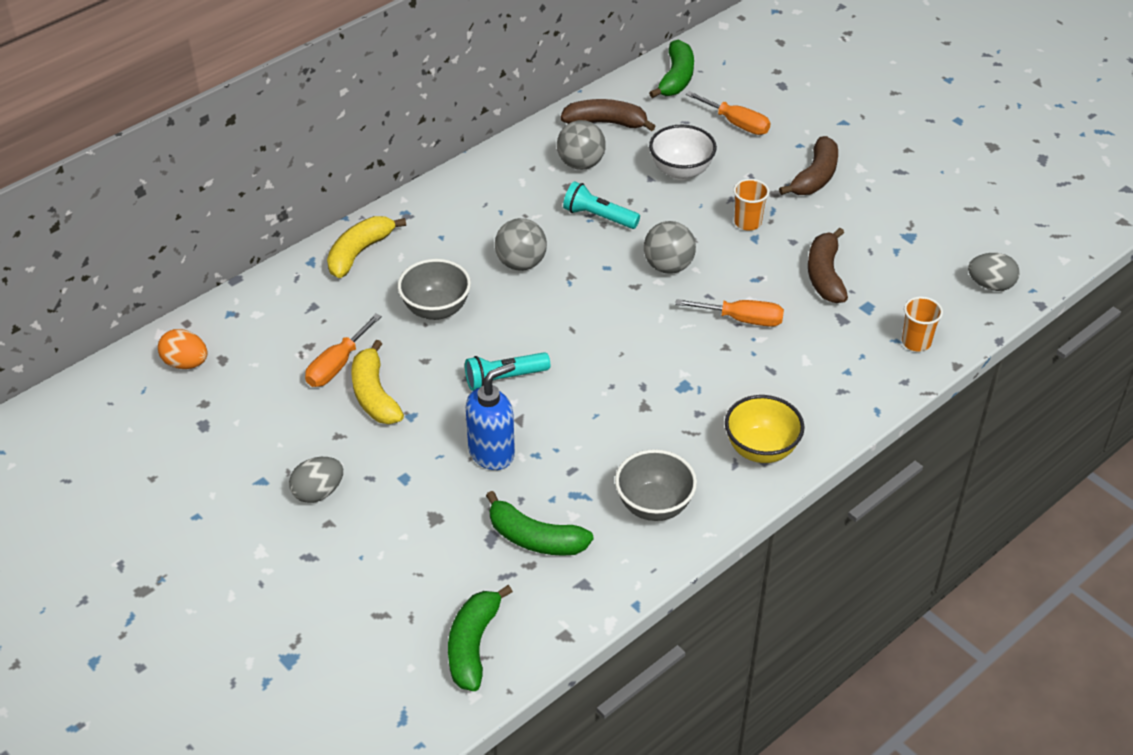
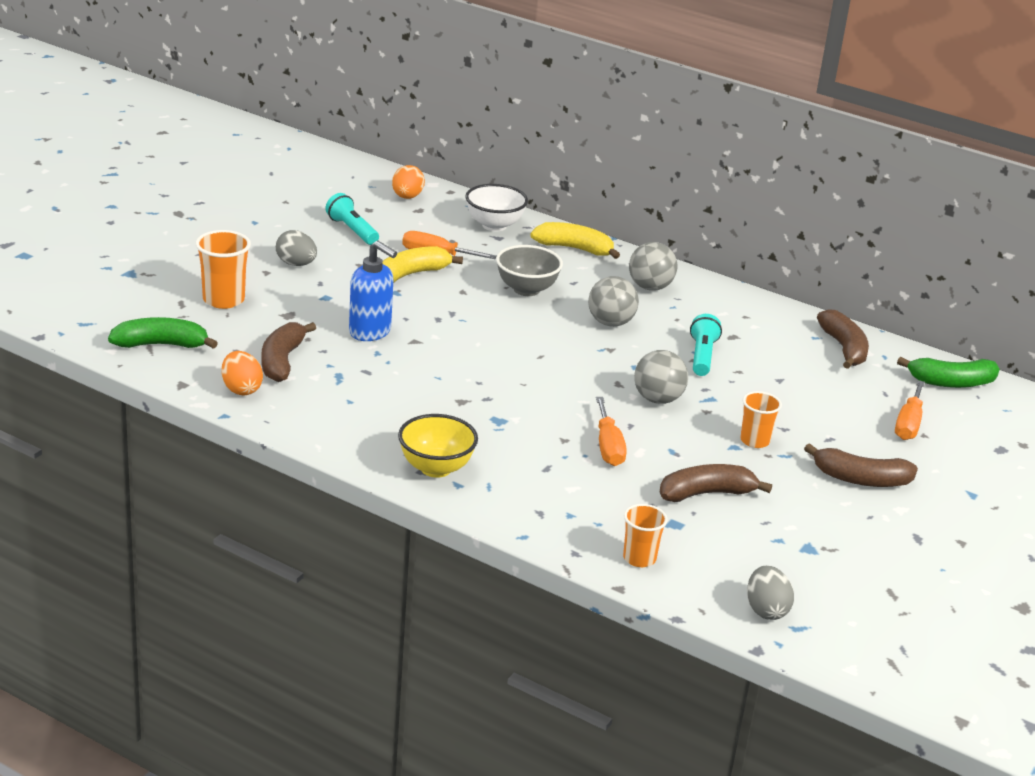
camera: 70 degrees right, 15 degrees down
turquoise flashlight [465,352,550,391] -> turquoise flashlight moved to [325,193,379,245]
green banana [486,491,594,556] -> brown banana [262,322,316,382]
grey ball [557,120,606,170] -> grey ball moved to [629,242,677,291]
grey bowl [615,449,697,521] -> none
white bowl [649,125,717,180] -> white bowl moved to [465,184,528,231]
none -> orange cup [196,230,251,309]
none -> orange egg [221,351,263,395]

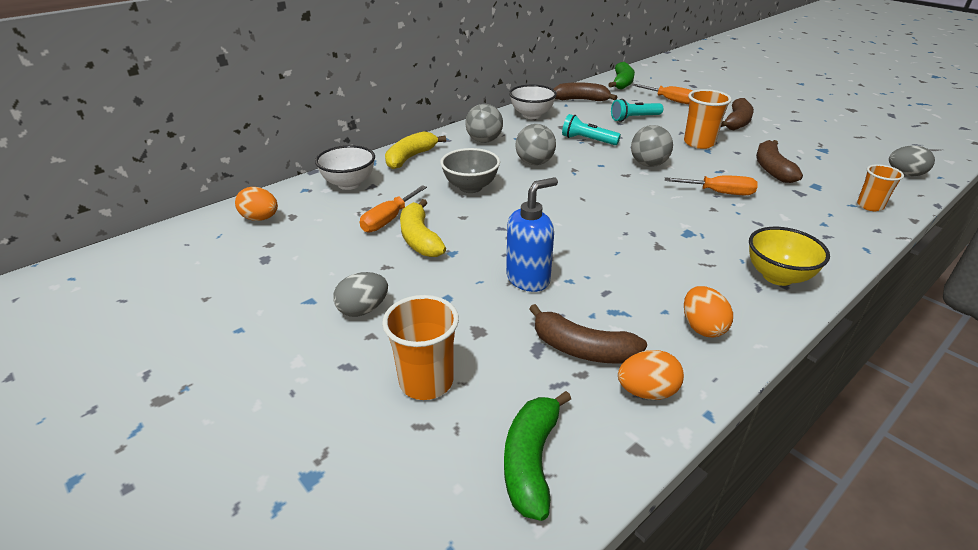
camera: 70 degrees left, 5 degrees up
turquoise flashlight [325,193,379,245] -> turquoise flashlight moved to [611,99,663,122]
orange cup [740,391,782,448] -> orange cup [684,89,732,149], size x1.51
none -> white bowl [509,85,557,119]
none -> orange egg [684,286,733,337]

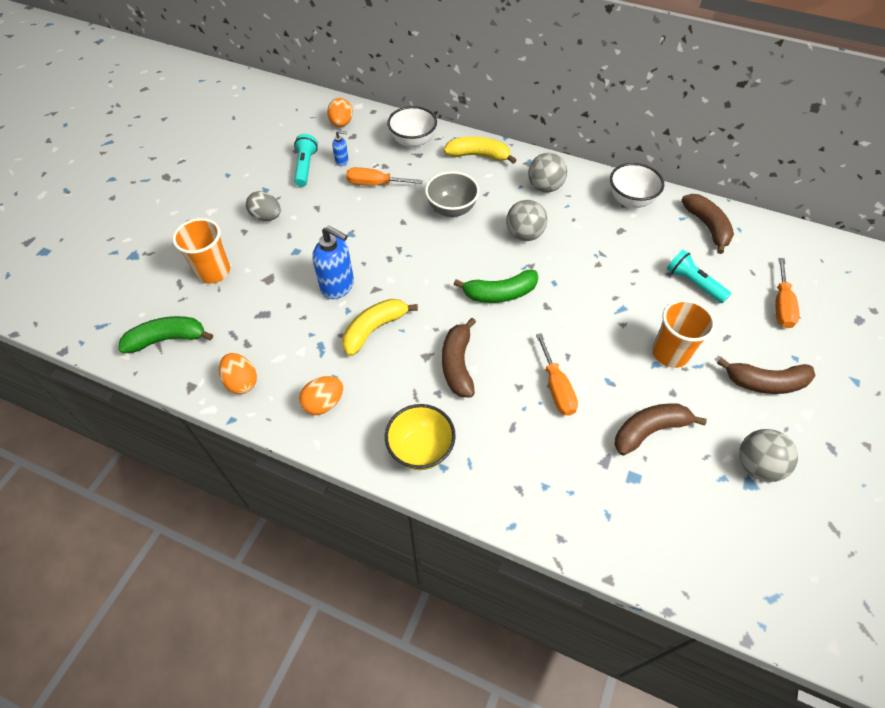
camera: 65 degrees right, 20 degrees up
yellow banana [400,199,446,257] -> yellow banana moved to [342,299,418,356]
brown banana [529,304,647,364] -> brown banana moved to [442,318,476,398]
turquoise flashlight [562,114,621,145] -> turquoise flashlight moved to [294,134,318,187]
green banana [608,62,635,90] -> green banana moved to [453,270,538,303]
grey ball [631,125,673,167] -> grey ball moved to [739,429,798,482]
orange cup [857,164,904,211] -> none
grey egg [889,146,935,176] -> none
none -> blue soap dispenser [332,130,348,166]

